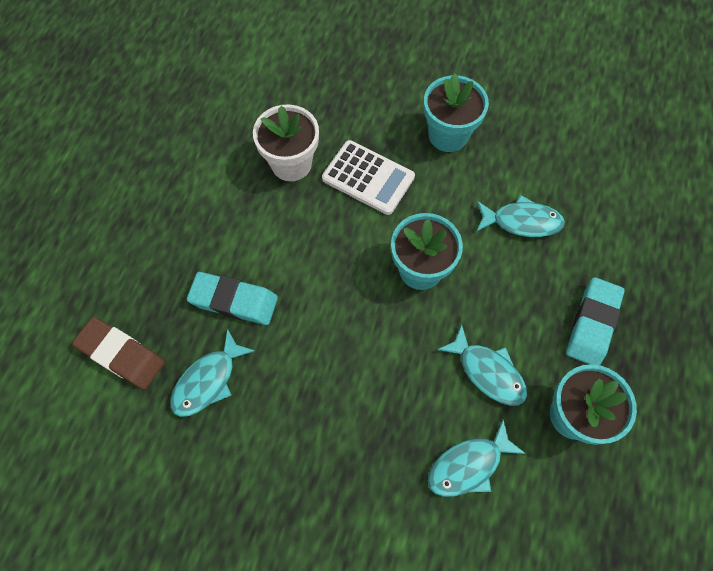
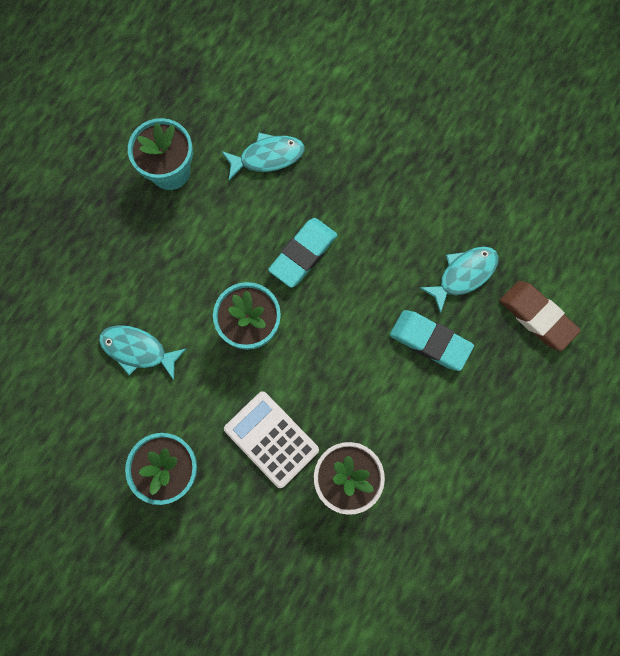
camera: 165 degrees left, 10 degrees up
turquoise fish [437,324,527,406] -> none
turquoise eraser [566,277,625,365] -> turquoise eraser moved to [268,218,337,288]

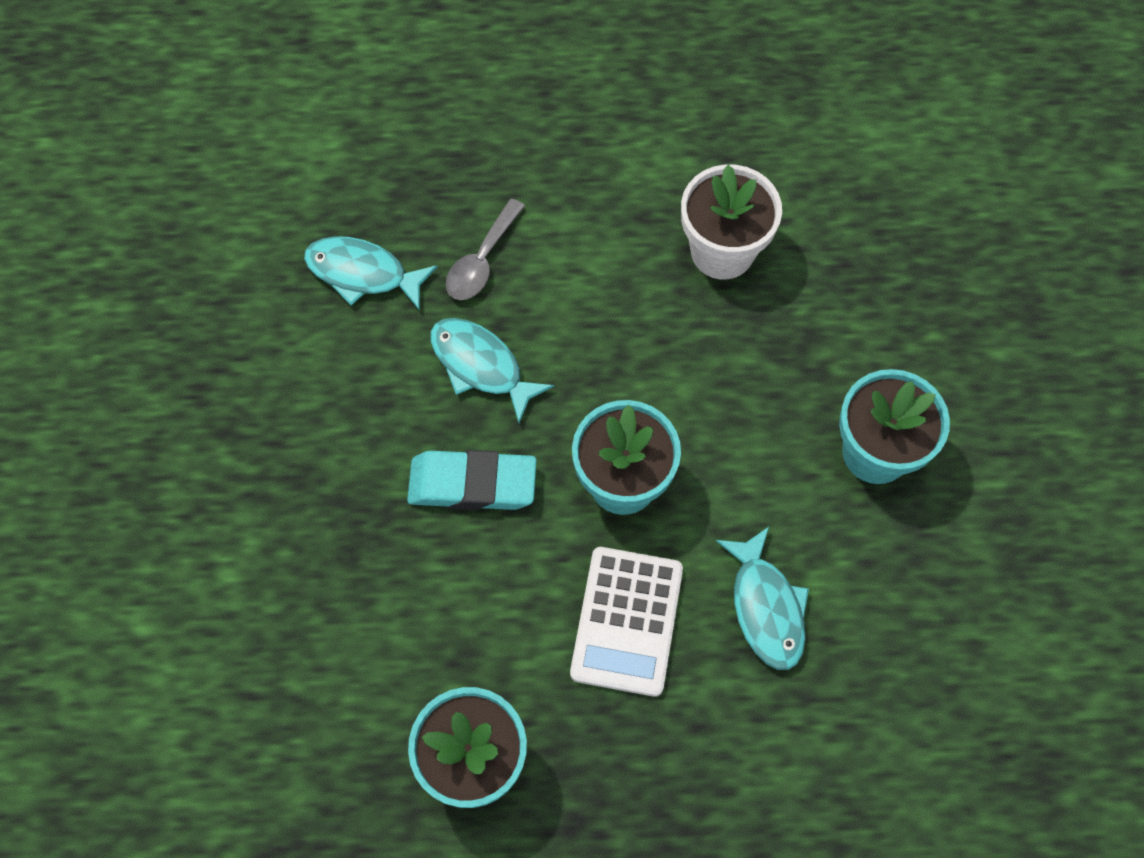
camera: 125 degrees left, 10 degrees down
turquoise fish [221,133,304,180] -> turquoise fish moved to [431,318,554,423]
white calculator [224,391,319,488] -> white calculator moved to [570,547,683,697]
turquoise eraser [390,310,474,371] -> grey spoon [446,198,525,300]
brown eraser [500,281,581,351] -> none

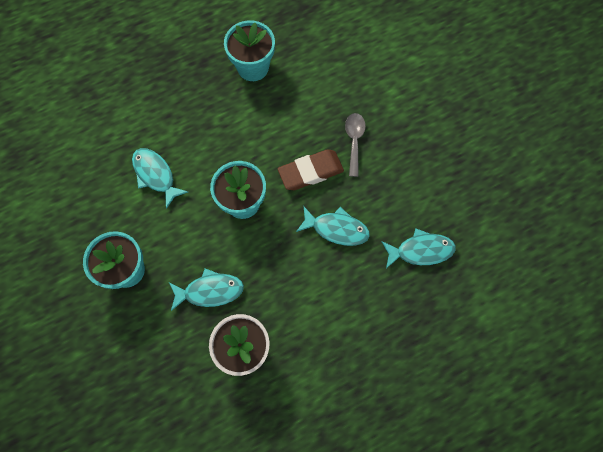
camera: 155 degrees right, 5 degrees up
turquoise eraser [407,450,537,510] -> brown eraser [278,149,344,190]
grey spoon [446,198,525,300] -> grey spoon moved to [345,113,366,177]
white calculator [570,547,683,697] -> none
none -> turquoise fish [169,268,244,311]

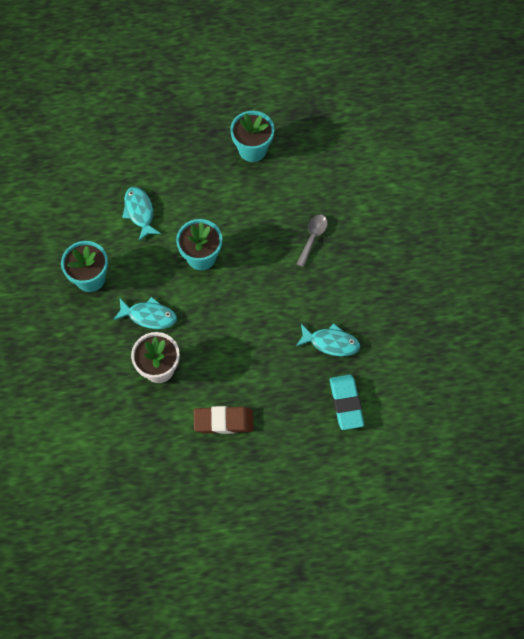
camera: 20 degrees right, 5 degrees down
brown eraser [278,149,344,190] -> brown eraser moved to [194,406,254,434]
turquoise fish [296,207,370,246] -> none
none -> turquoise eraser [330,375,364,430]

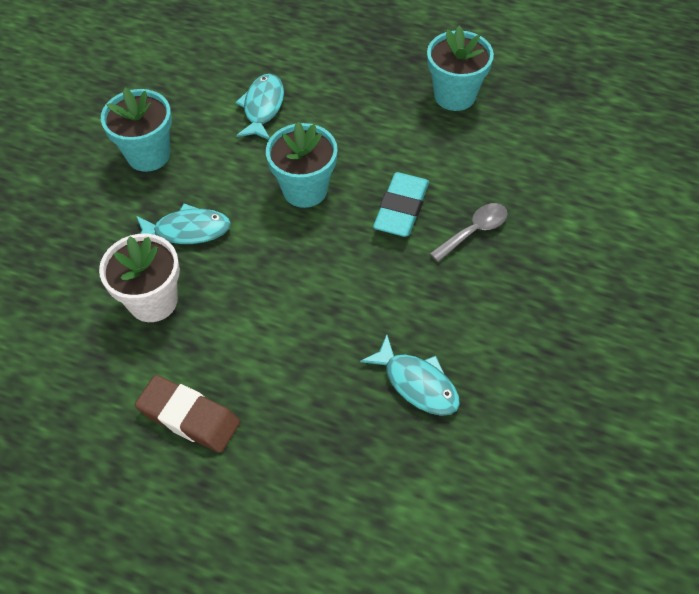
camera: 30 degrees right, 10 degrees down
turquoise fish [113,297,177,329] -> turquoise fish turned 45 degrees counterclockwise [136,203,231,244]
turquoise eraser [330,375,364,430] -> turquoise eraser moved to [373,172,429,237]

